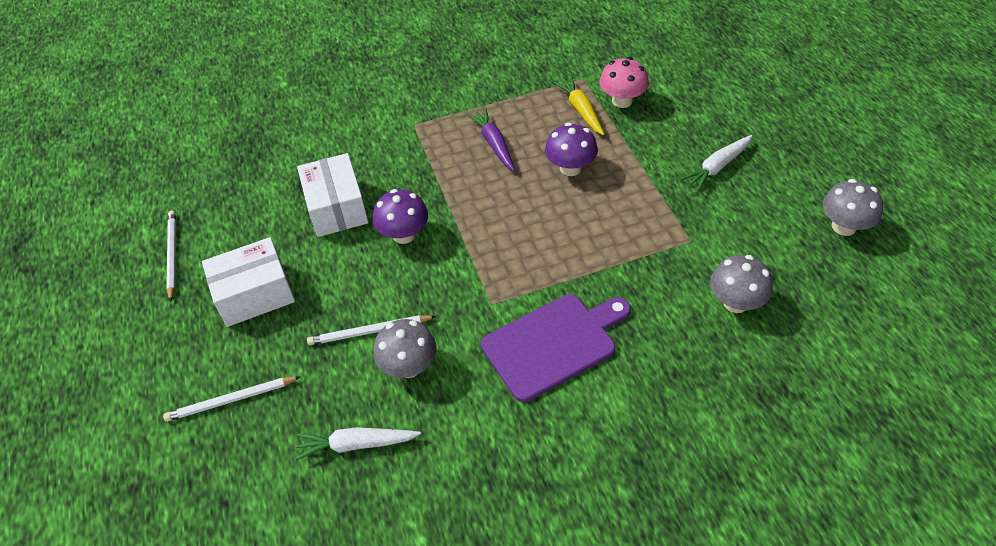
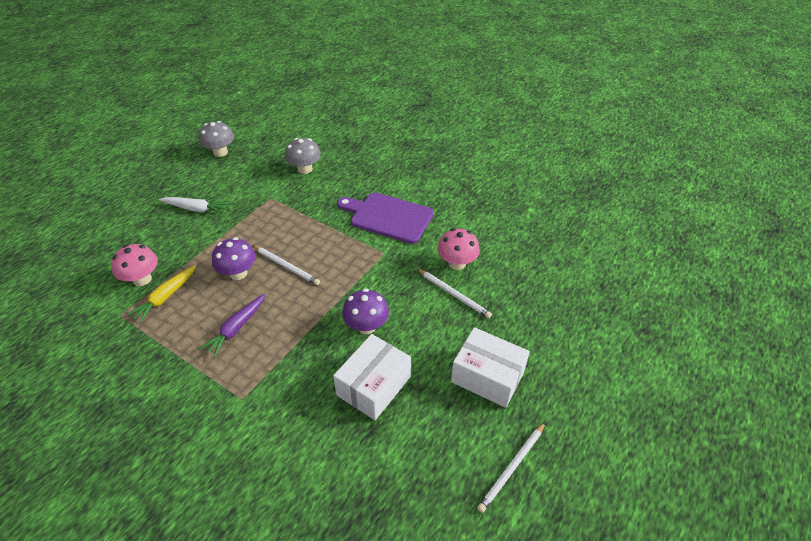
camera: 130 degrees left, 5 degrees down
white pencil [163,377,300,422] -> white pencil moved to [252,245,320,285]
white carrot [295,427,421,460] -> none
grey mushroom [374,319,436,378] -> pink mushroom [437,228,480,270]

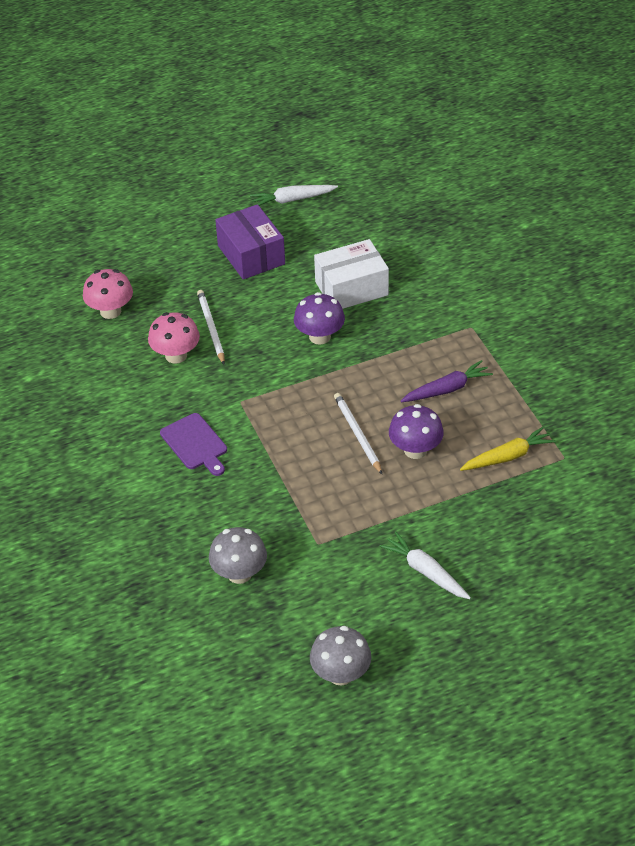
camera: 145 degrees left, 0 degrees up
pink mushroom [111,244,158,286] -> pink mushroom moved to [83,269,133,319]
purple cutting board [337,192,434,244] -> purple cutting board [160,413,227,476], size x0.62
white box [451,327,530,408] -> purple box [215,204,285,280]
white pencil [477,422,545,513] -> white carrot [250,185,338,206]

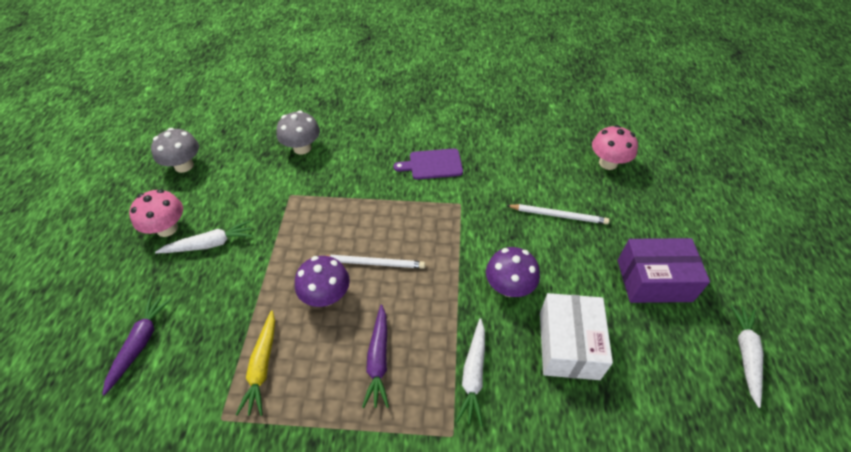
camera: 115 degrees right, 5 degrees up
pink mushroom [148,312,200,364] -> pink mushroom moved to [129,189,183,237]
none -> purple carrot [102,295,172,396]
none -> white carrot [456,318,485,427]

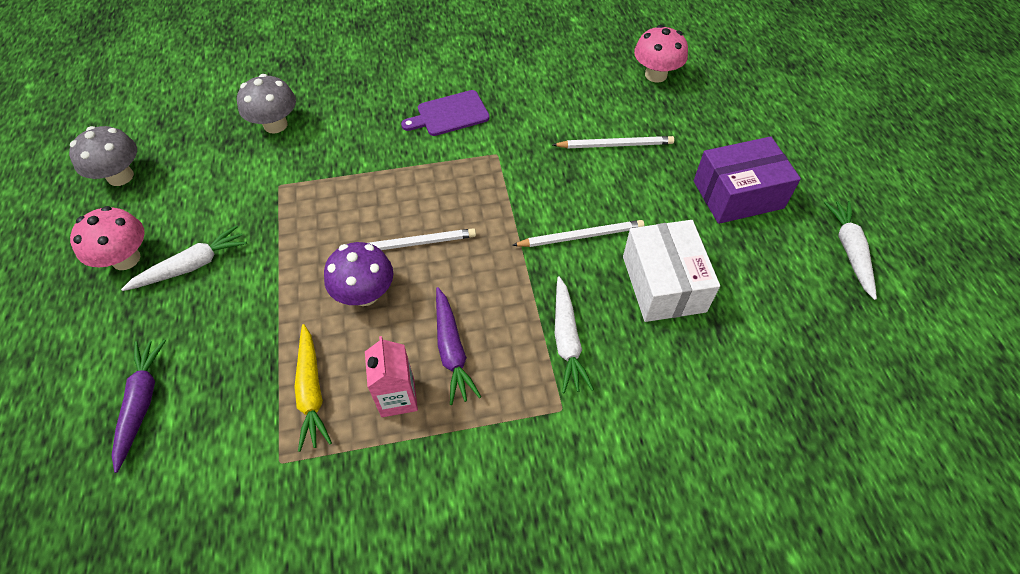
camera: 15 degrees left, 5 degrees up
purple mushroom [486,247,540,297] -> white pencil [512,220,644,247]
none -> pink carton [365,336,418,417]

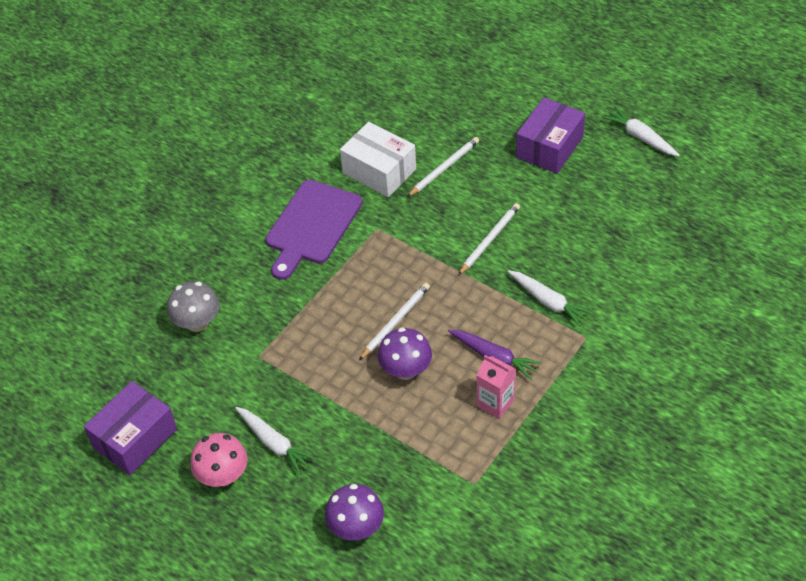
camera: 40 degrees left, 5 degrees down
grey mushroom [69,126,137,186] -> purple box [84,381,177,475]
purple carrot [111,340,166,473] -> purple mushroom [325,484,384,541]
white carrot [121,225,247,291] -> white carrot turned 120 degrees clockwise [235,407,317,475]
yellow carrot [294,324,332,452] -> none
purple cutting board [401,90,490,136] -> purple cutting board [266,180,362,280], size x1.61
white box [623,220,720,322] -> white box moved to [340,122,416,197]
pink mushroom [634,25,688,83] -> none

